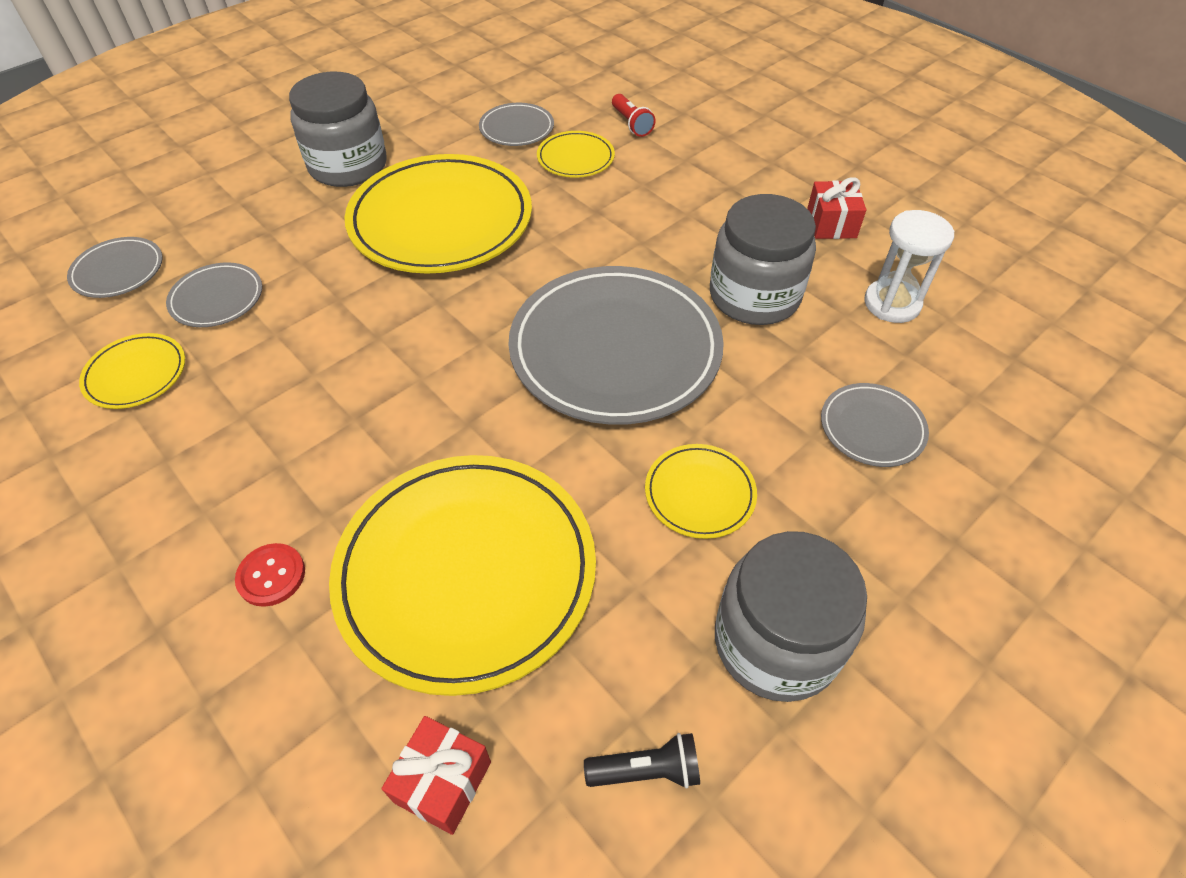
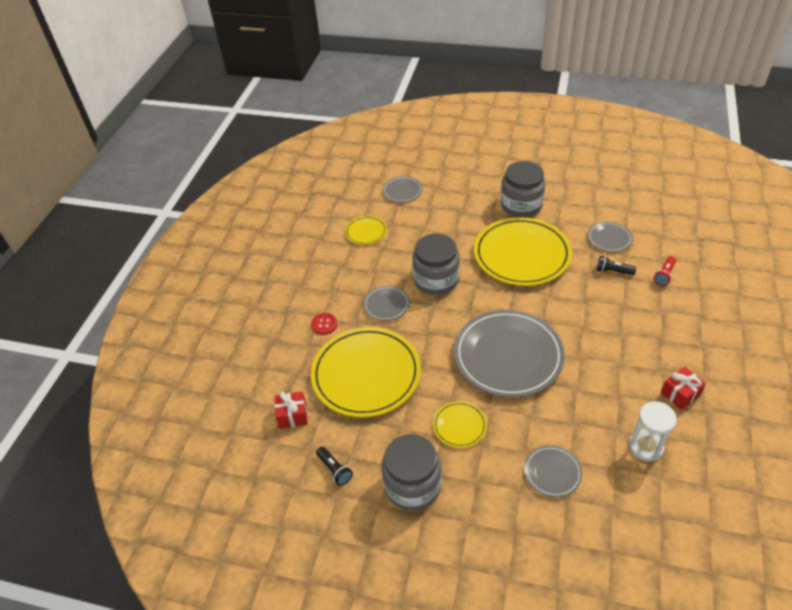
camera: 60 degrees right, 5 degrees down
grey plate [166,262,262,327] -> grey plate moved to [363,286,410,321]
yellow plate [537,131,615,178] -> black flashlight [597,256,636,275]
grey jar [710,194,816,325] -> grey jar moved to [412,234,460,295]

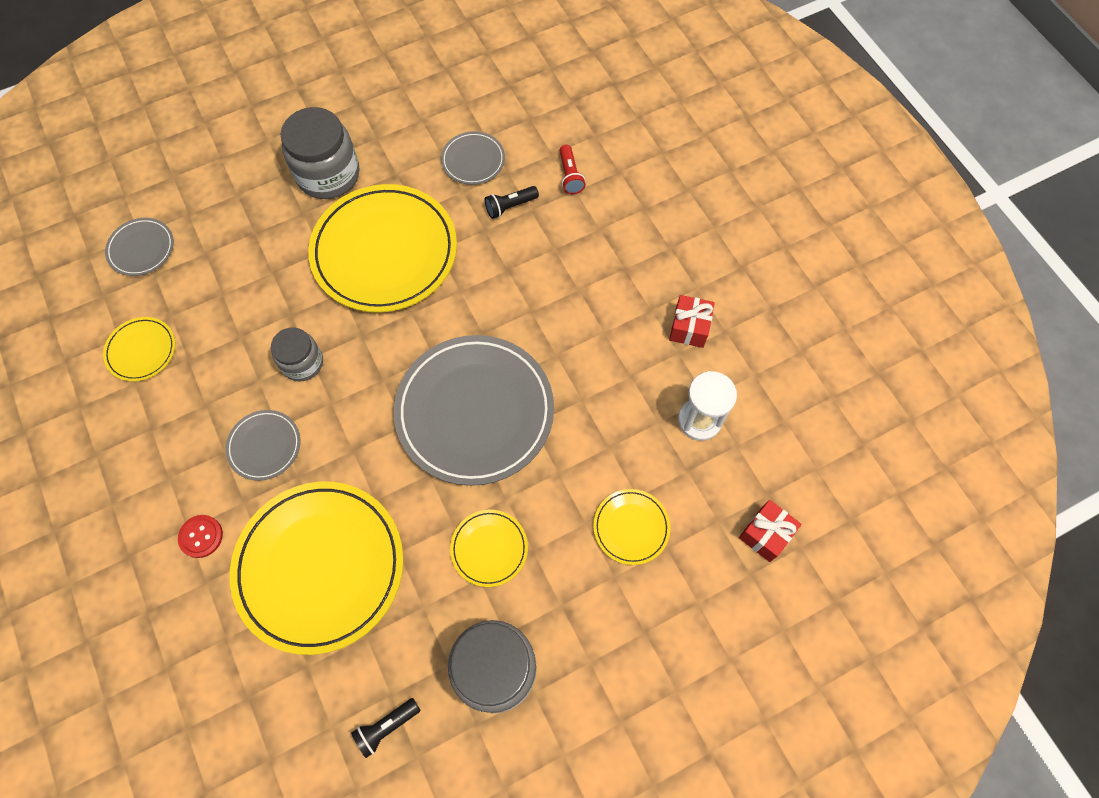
camera: 45 degrees left, 20 degrees up
red gift [275,391,308,429] -> red gift moved to [739,500,802,562]
black flashlight [316,447,353,486] -> black flashlight turned 135 degrees clockwise [351,698,421,758]
grey jar [412,234,460,295] -> grey jar [271,327,323,381], size x0.60
grey plate [524,445,582,497] -> yellow plate [593,489,670,565]

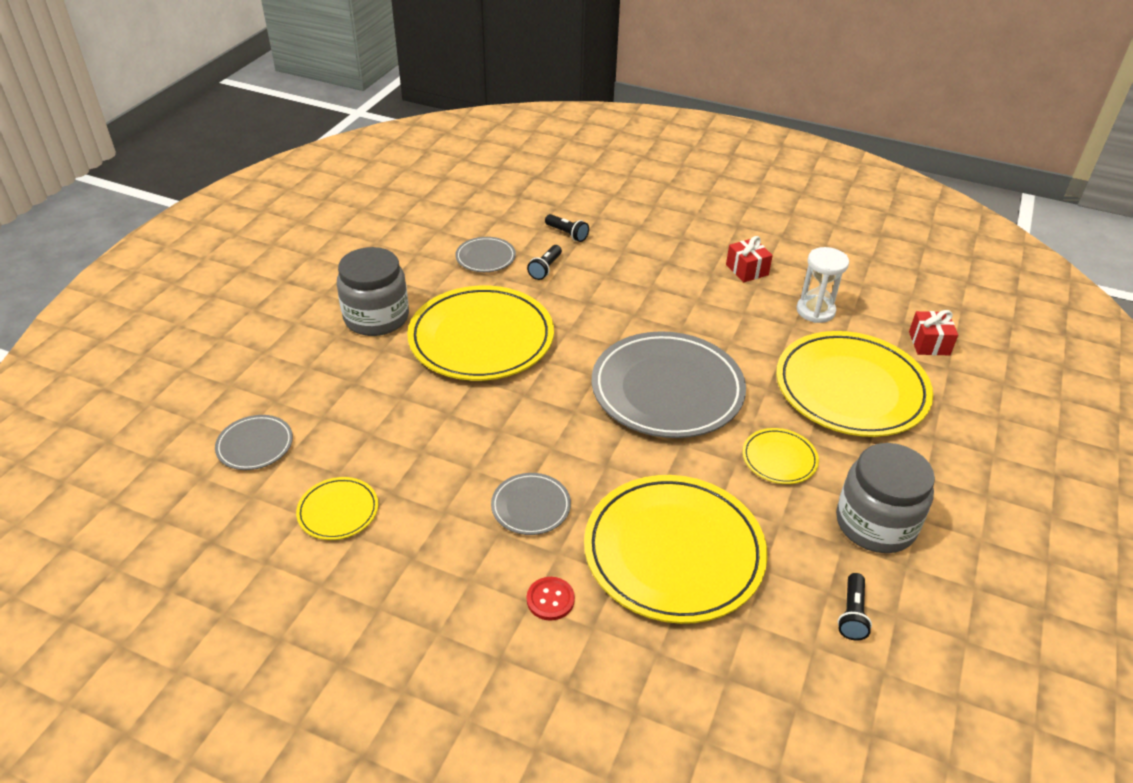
camera: 40 degrees left, 25 degrees down
grey jar [271,327,323,381] -> none
red flashlight [559,145,585,194] -> black flashlight [545,214,589,242]
yellow plate [593,489,670,565] -> yellow plate [776,331,933,437], size x2.18

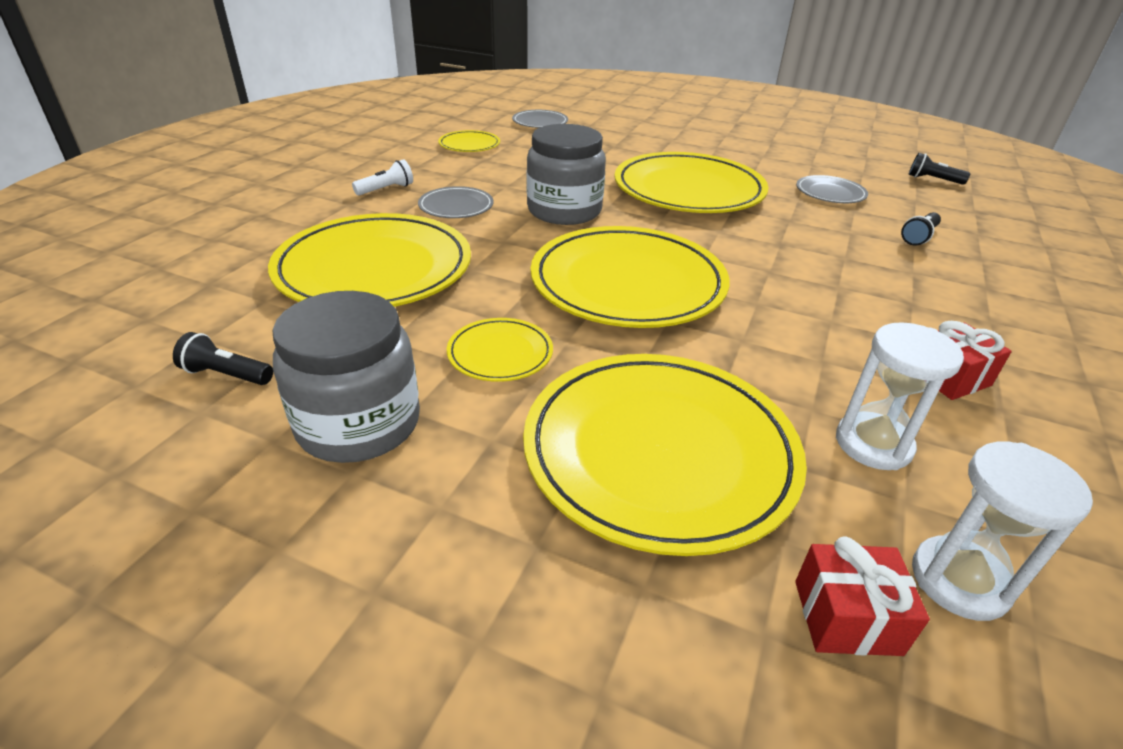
camera: 90 degrees right, 5 degrees down
grey jar [337,247,409,336] -> grey jar moved to [527,124,606,225]
black flashlight [527,245,562,280] -> black flashlight moved to [909,153,970,185]
red button [527,577,575,621] -> none
grey plate [591,331,746,438] -> yellow plate [530,226,730,328]
none -> white flashlight [352,159,413,196]
none -> white hourglass [912,442,1093,621]

